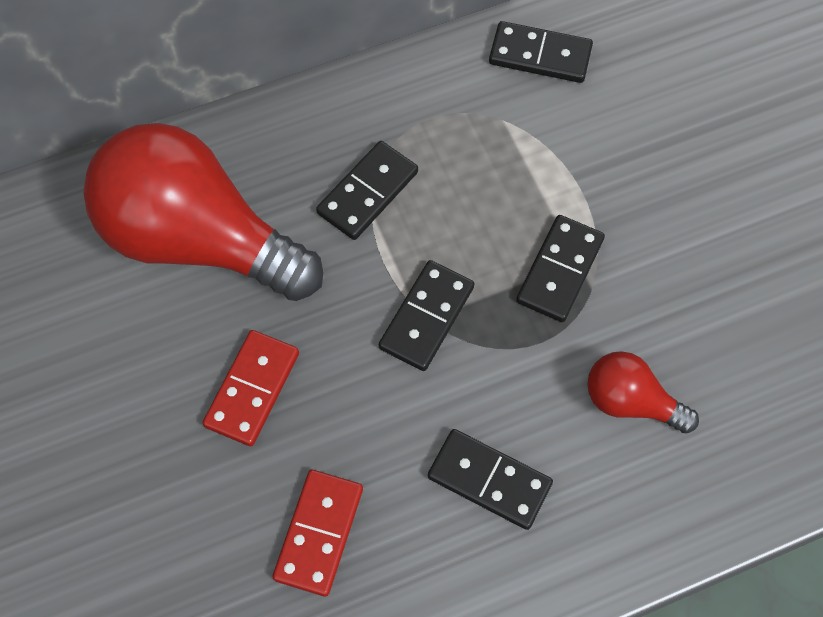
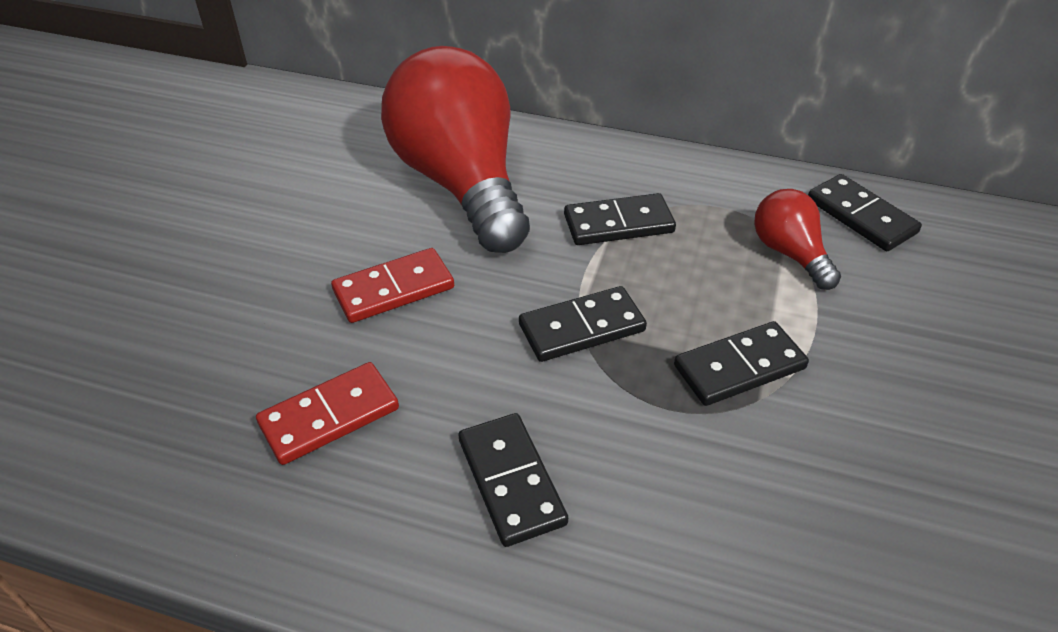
camera: 40 degrees right, 20 degrees down
red light bulb [587,351,699,433] -> red light bulb moved to [754,189,841,290]

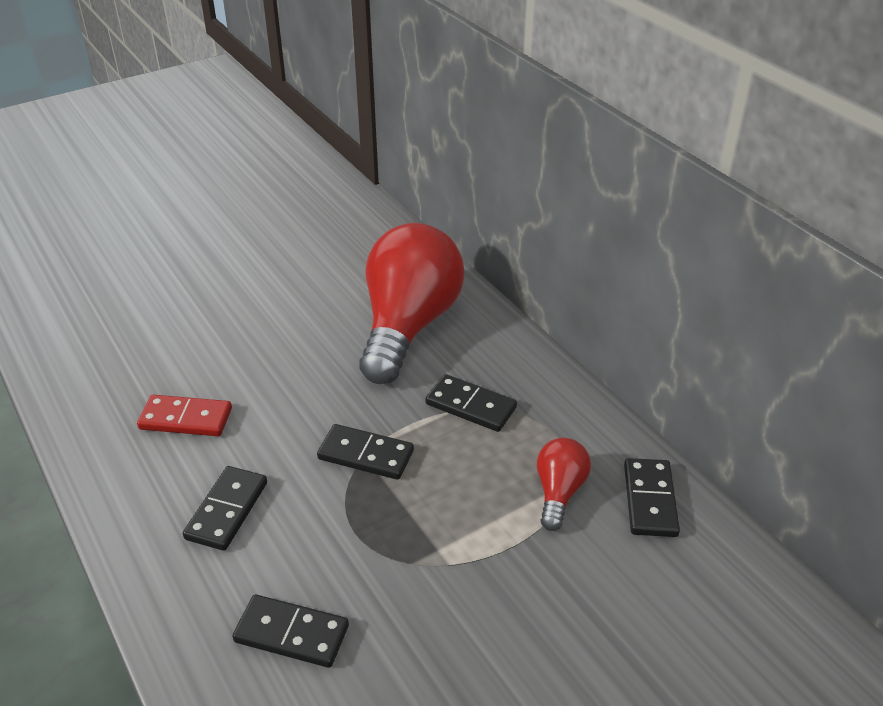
camera: 40 degrees right, 5 degrees down
red domino [331,248,454,323] -> none
black domino [674,321,809,406] -> black domino moved to [232,595,349,668]

